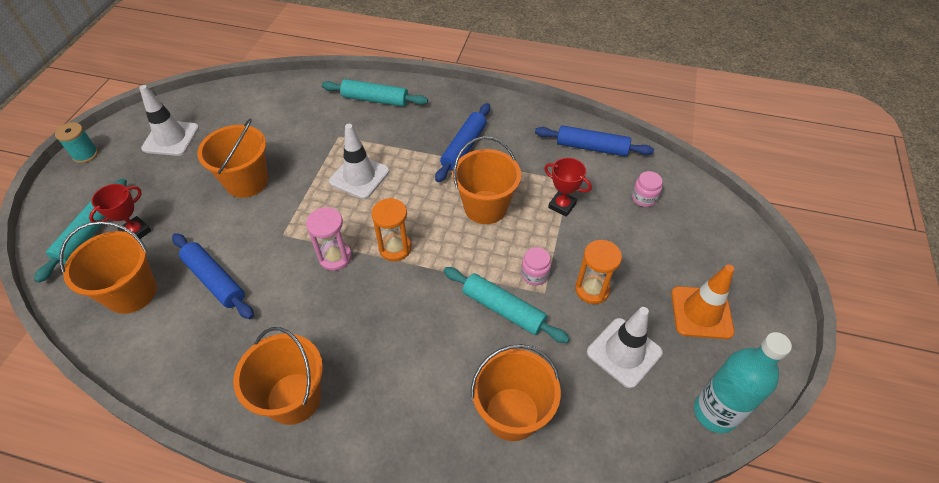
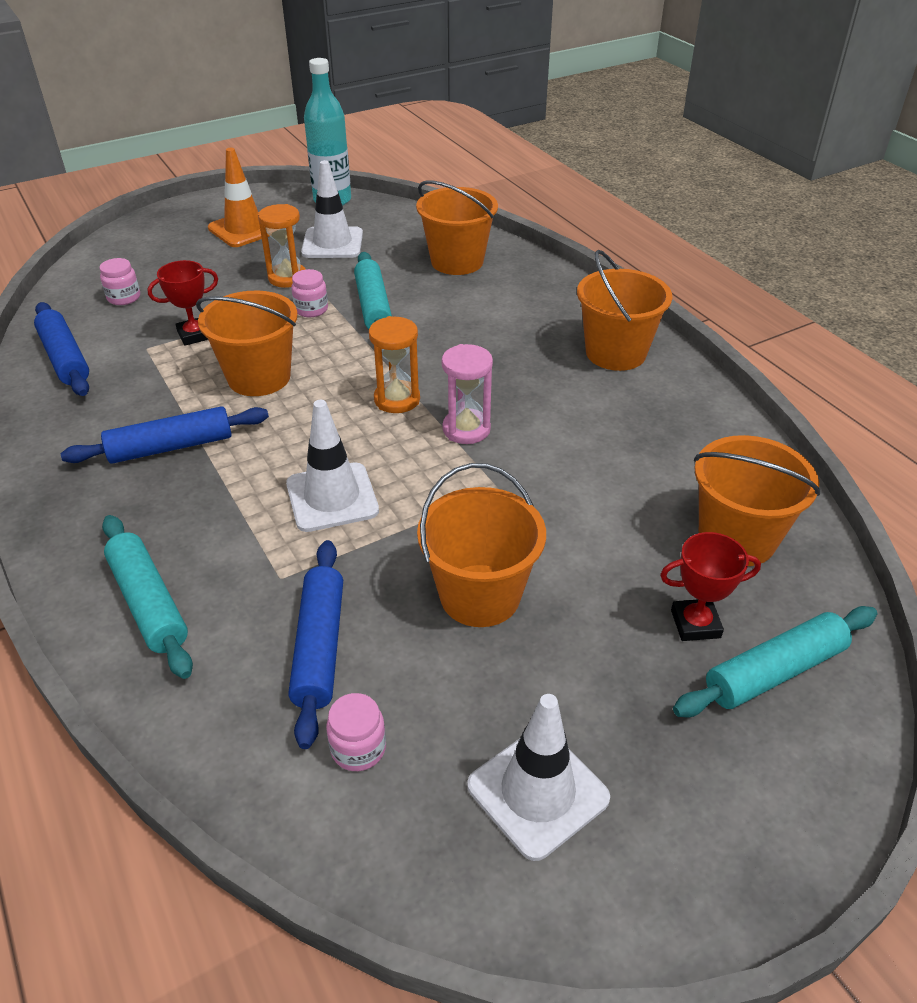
camera: 135 degrees left, 10 degrees down
turquoise spool [55,122,98,163] -> none
blue rolling pin [172,233,254,319] -> blue rolling pin moved to [288,540,343,749]
red trophy [544,158,592,217] -> red trophy turned 75 degrees clockwise [148,260,218,346]
none -> pink jar [326,693,386,771]

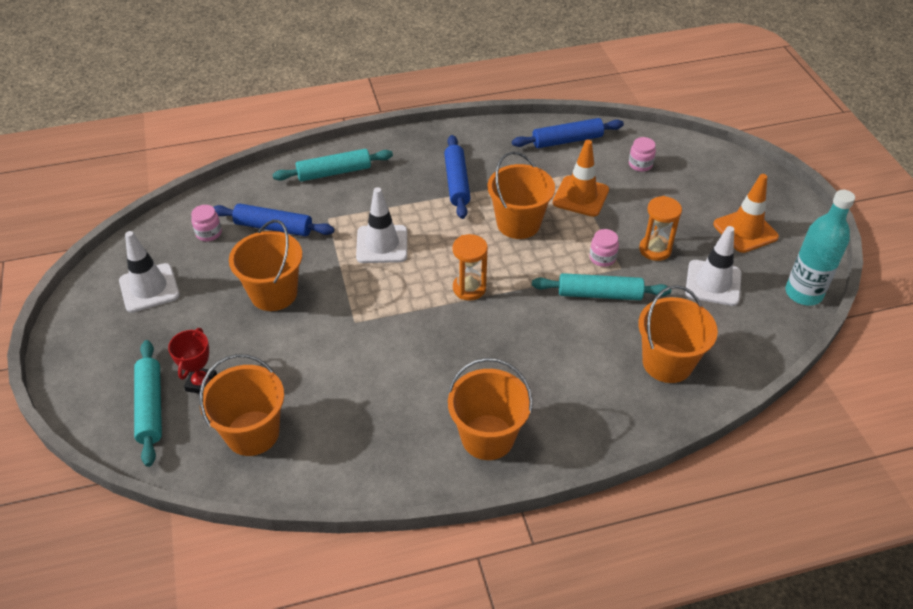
camera: 105 degrees right, 5 degrees up
red trophy [148,260,218,346] -> orange traffic cone [553,140,609,217]
pink hourglass [442,344,493,444] -> none

